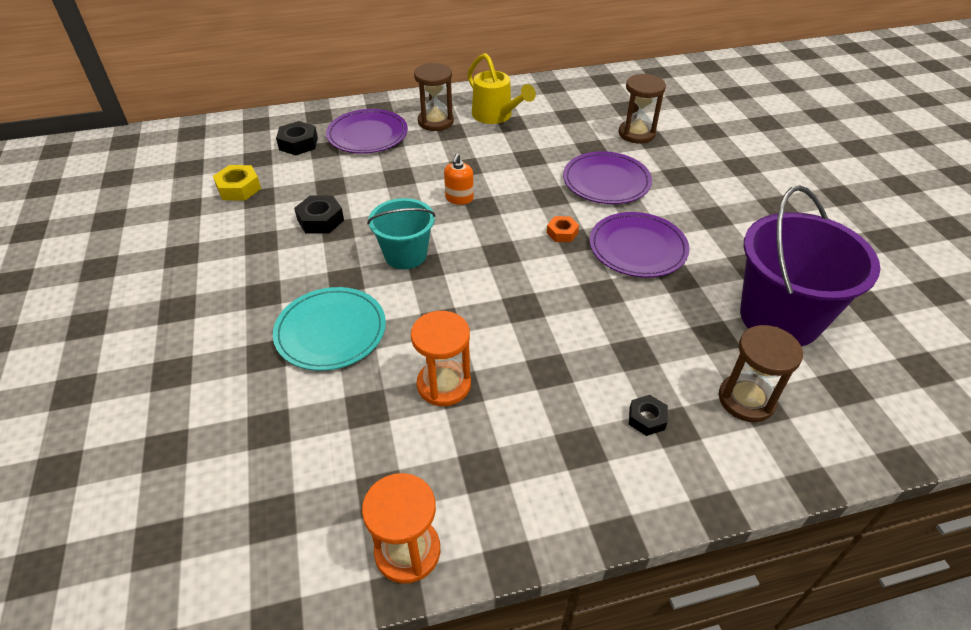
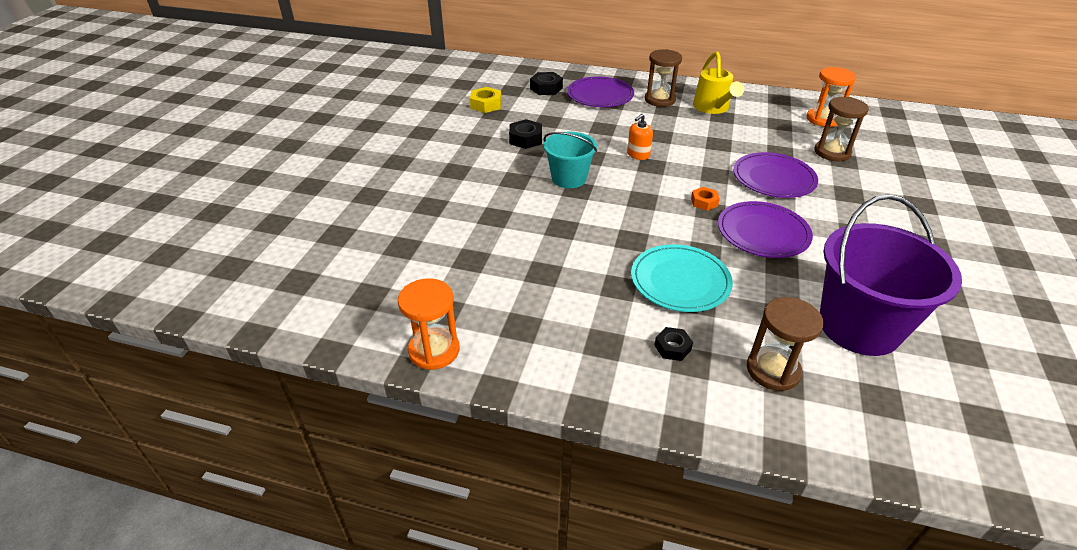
camera: 30 degrees right, 5 degrees down
turquoise plate [273,287,386,371] -> turquoise plate moved to [631,244,733,312]
orange hourglass [411,311,471,406] -> orange hourglass moved to [807,67,856,127]

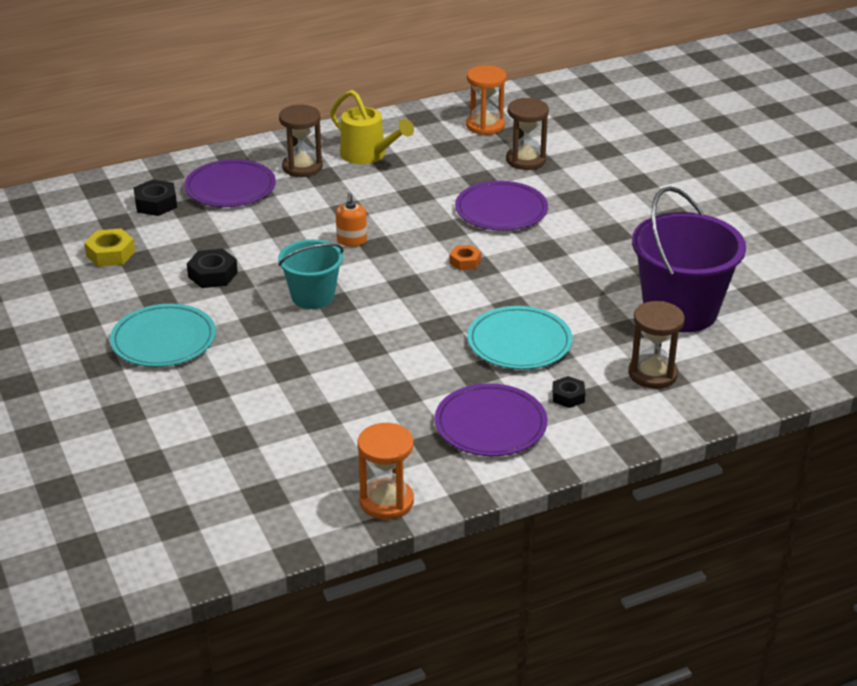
camera: 40 degrees left, 5 degrees down
purple plate [718,201,813,258] -> purple plate moved to [435,383,547,456]
none -> turquoise plate [110,304,216,367]

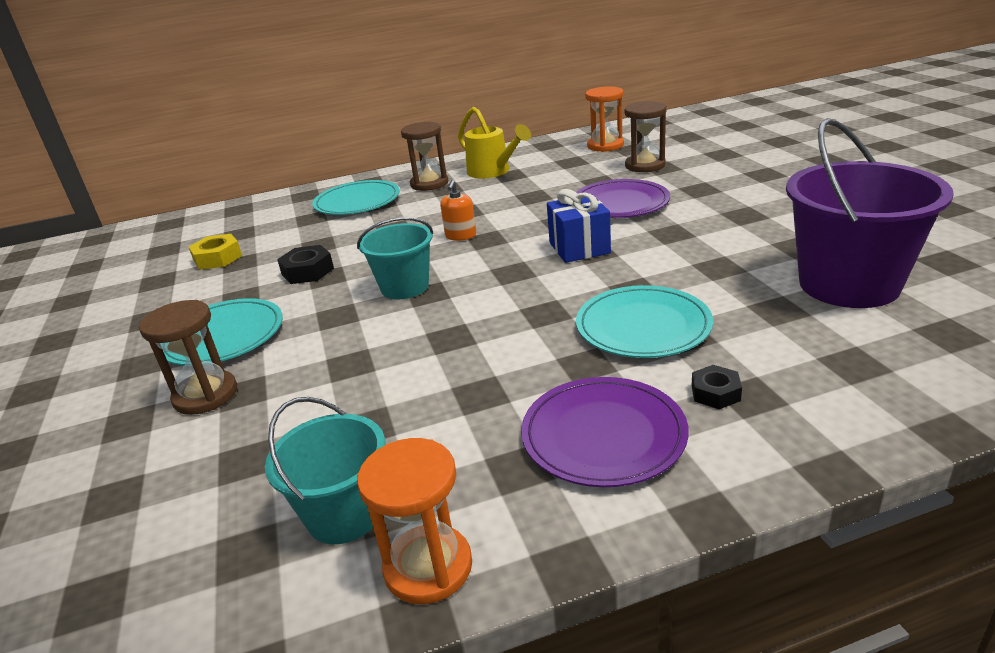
camera: 10 degrees right, 5 degrees down
black nut [133,179,177,216] -> none
purple plate [184,159,276,207] -> turquoise plate [312,180,400,215]
orange nut [449,245,481,270] -> blue gift [547,189,611,263]
brown hourglass [628,301,685,389] -> brown hourglass moved to [139,300,237,415]
none -> turquoise bucket [265,397,385,544]

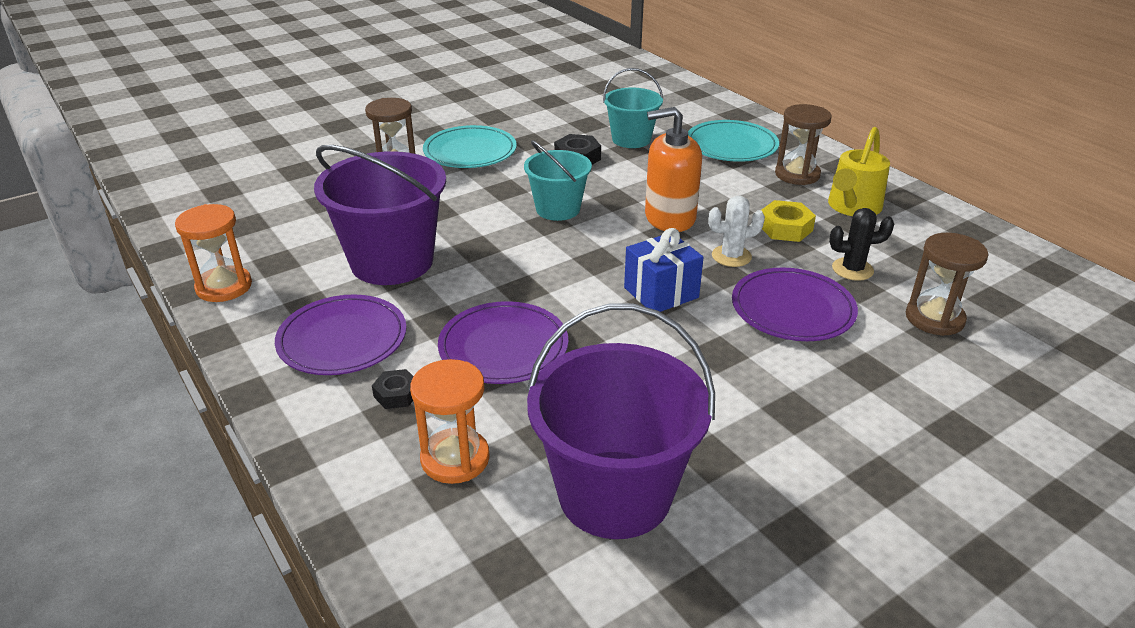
camera: 70 degrees right, 5 degrees up
yellow nut [189,234,242,270] -> yellow nut moved to [761,200,816,242]
turquoise bucket [265,397,385,544] -> turquoise bucket moved to [603,68,663,148]
orange soap dispenser [440,180,476,241] -> orange soap dispenser [645,107,702,232], size x1.89
turquoise plate [576,285,713,358] -> purple plate [438,301,568,384]
orange hourglass [585,86,624,152] -> orange hourglass moved to [410,359,490,484]
none -> purple bucket [314,145,446,285]
none -> white cactus [708,196,765,267]
none -> black cactus [829,208,894,281]

